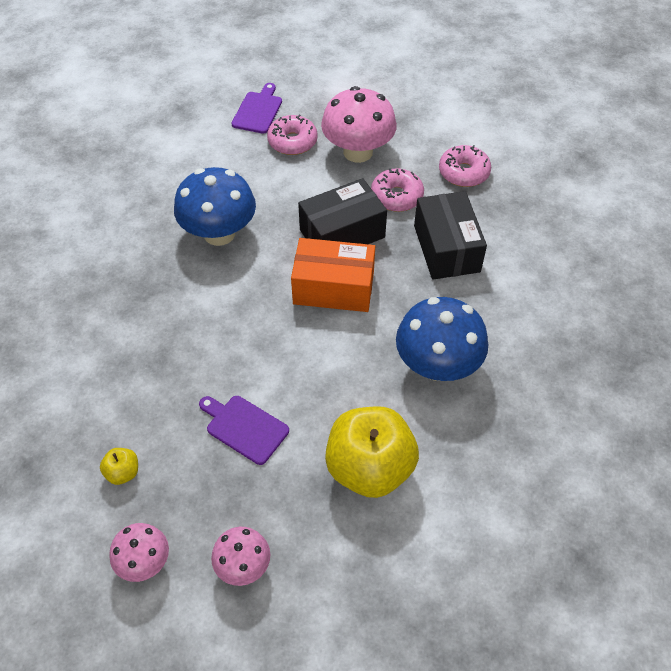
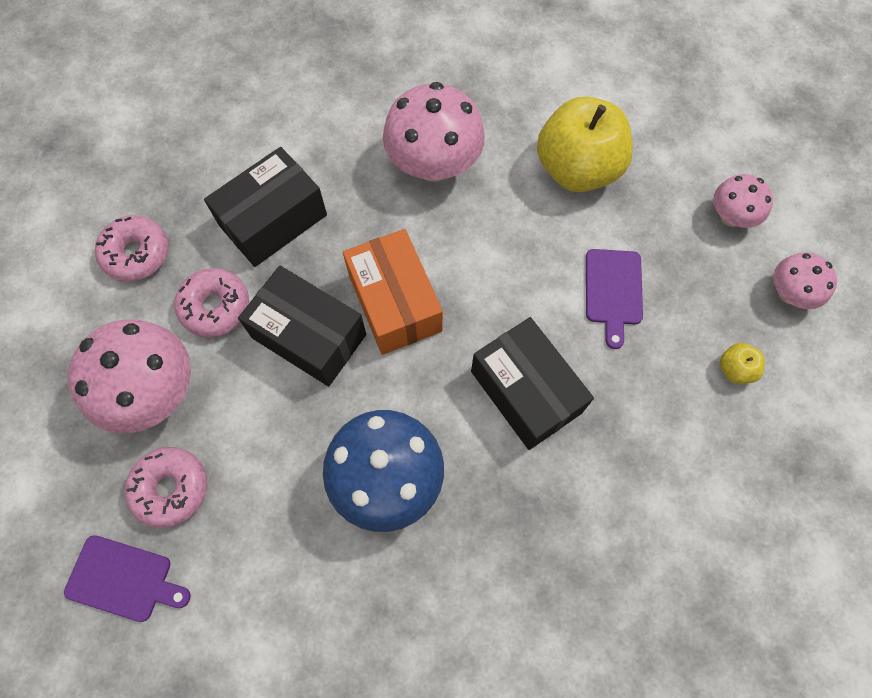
camera: 120 degrees left, 15 degrees up
purple cutting board [232,83,282,134] -> purple cutting board turned 150 degrees counterclockwise [64,535,191,622]
blue mushroom [396,297,488,381] -> pink mushroom [383,82,485,182]
none -> black box [471,317,594,450]

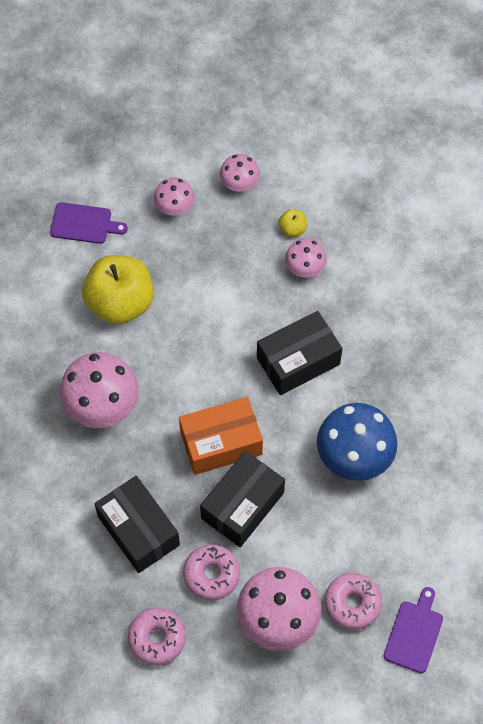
camera: 85 degrees left, 5 degrees down
purple cutting board [586,249,643,349] -> purple cutting board moved to [50,202,128,244]
none -> pink mushroom [285,238,327,278]

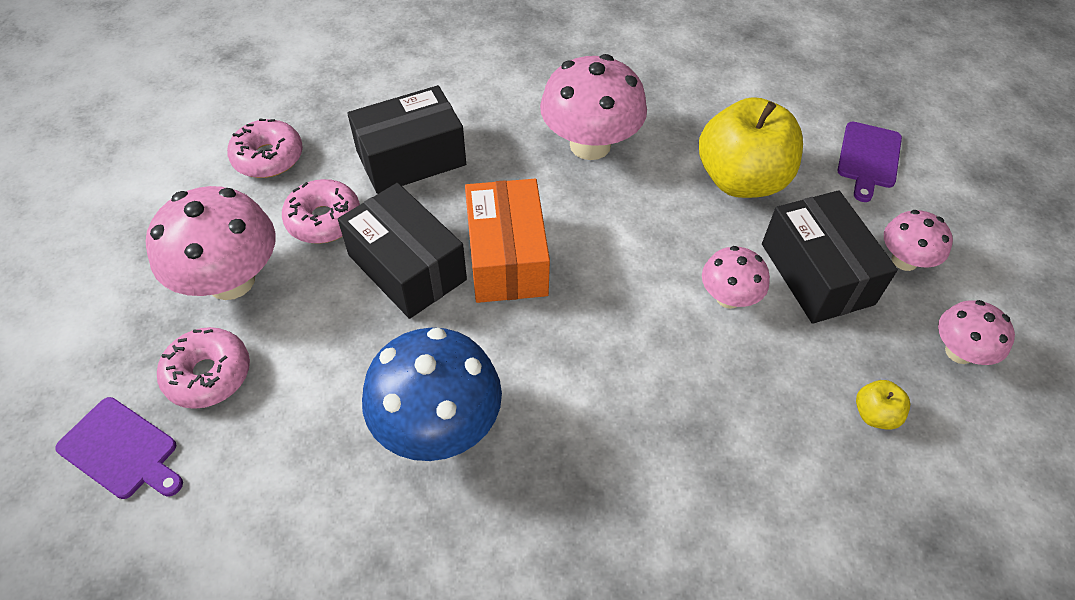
camera: 100 degrees right, 10 degrees down
black box [257,311,342,395] -> black box moved to [762,190,898,324]
pink mushroom [285,238,327,278] -> pink mushroom moved to [702,246,770,309]

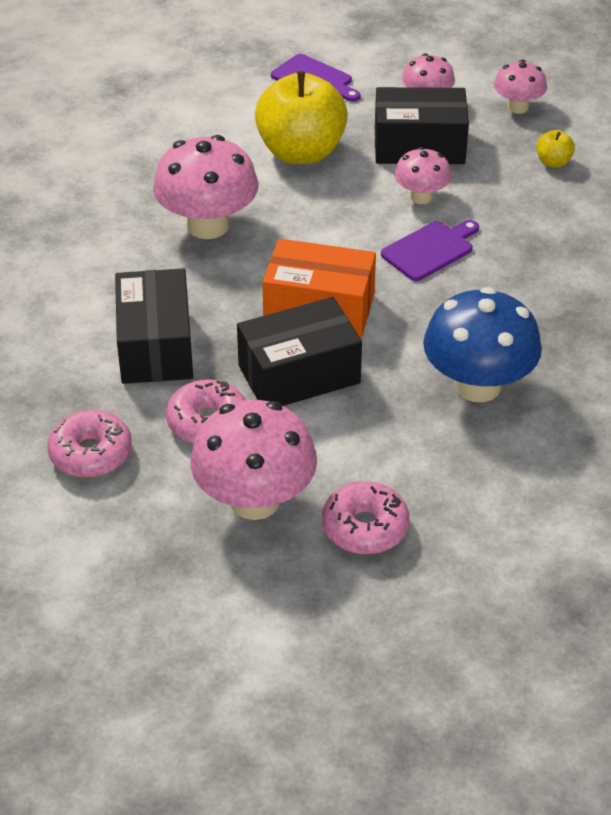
camera: 70 degrees left, 10 degrees down
purple cutting board [55,397,183,499] -> purple cutting board moved to [381,220,479,281]

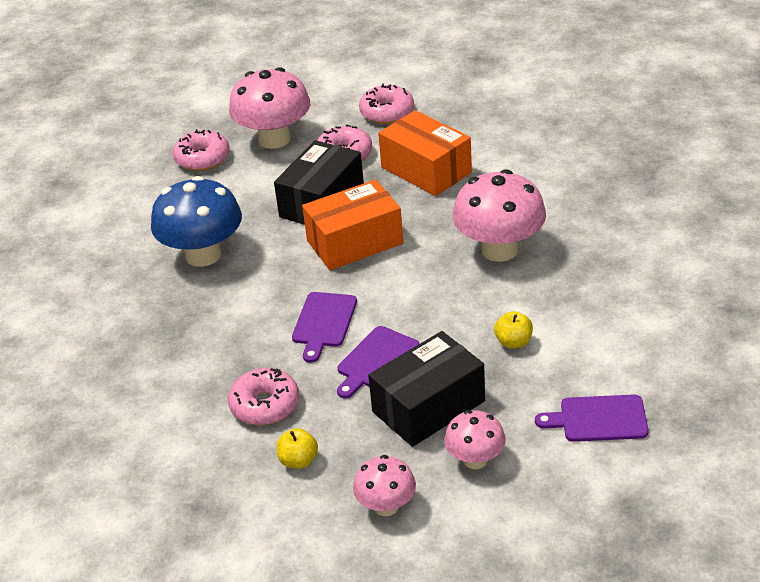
camera: 145 degrees right, 5 degrees down
black box [115,268,193,384] -> orange box [378,110,472,196]
yellow apple [255,71,348,164] -> yellow apple [494,311,533,349], size x0.41
pink mushroom [394,147,451,204] -> purple cutting board [337,326,419,398]
none -> pink donut [228,368,299,425]

